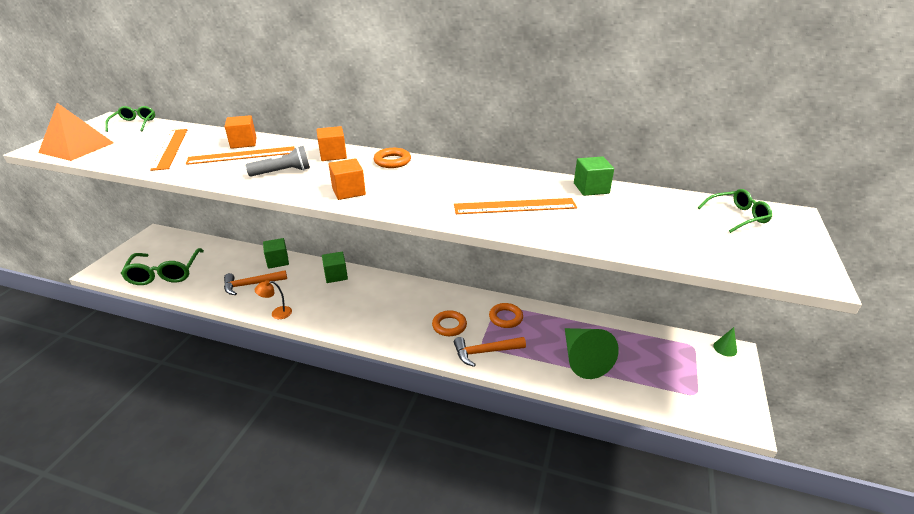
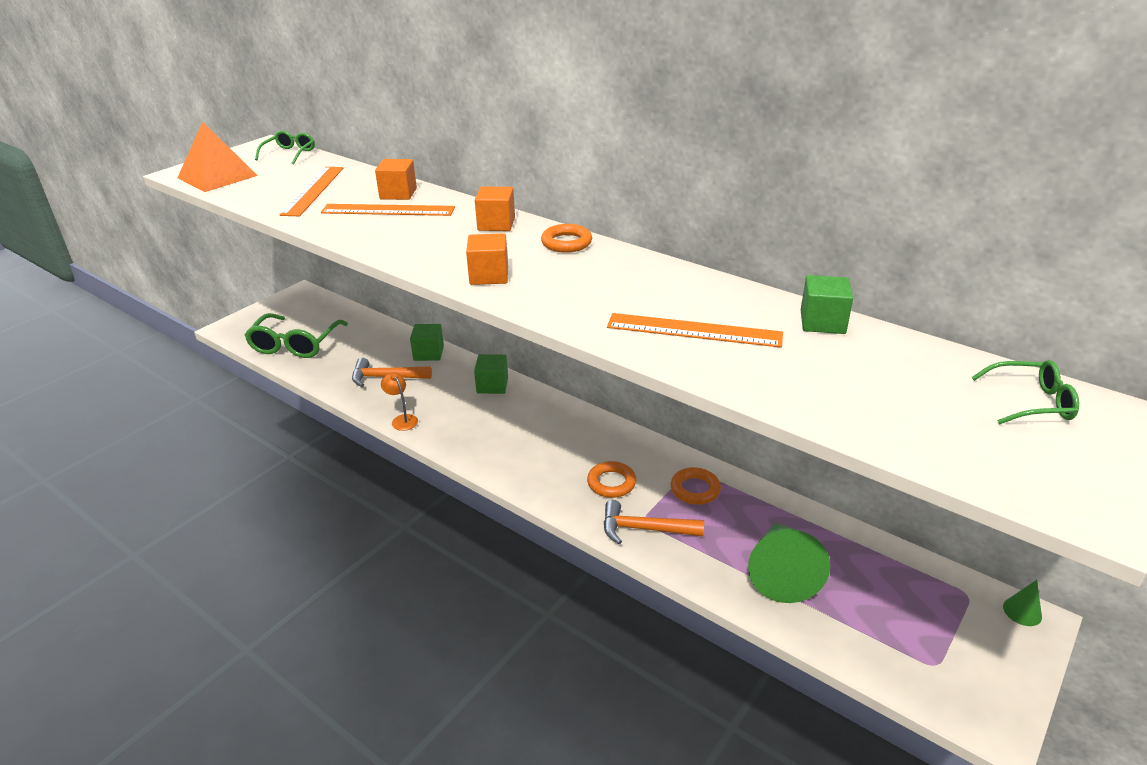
camera: 20 degrees right, 0 degrees up
grey flashlight [246,146,310,176] -> none
orange lamp [255,280,292,319] -> orange lamp turned 45 degrees clockwise [381,372,418,431]

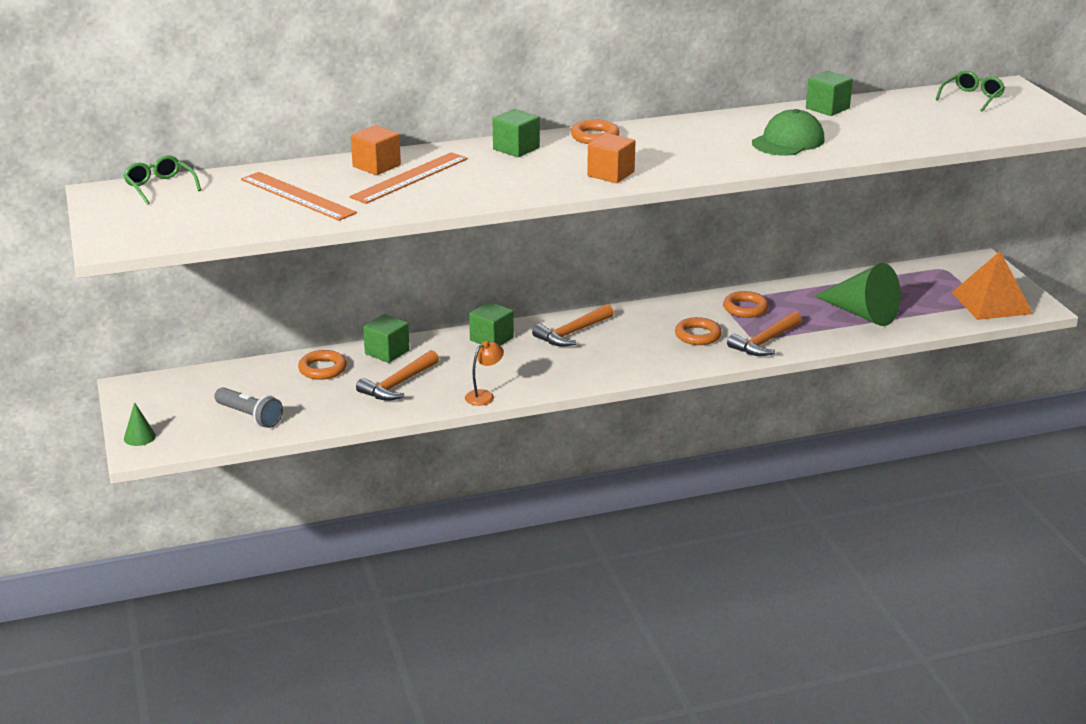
camera: 55 degrees left, 5 degrees down
orange pyramid [177,122,258,192] -> orange pyramid moved to [952,251,1033,320]
green glasses [245,313,348,358] -> grey flashlight [215,387,283,428]
orange lamp [381,372,418,431] -> orange lamp turned 135 degrees clockwise [465,341,504,406]
orange cube [475,186,515,231] -> green cube [493,109,540,157]
orange ruler [607,313,783,348] -> green cap [752,109,825,156]
green cone [1003,580,1042,626] -> green cone moved to [124,402,156,446]
none -> orange ring [298,350,347,380]
none -> orange hammer [532,304,614,347]

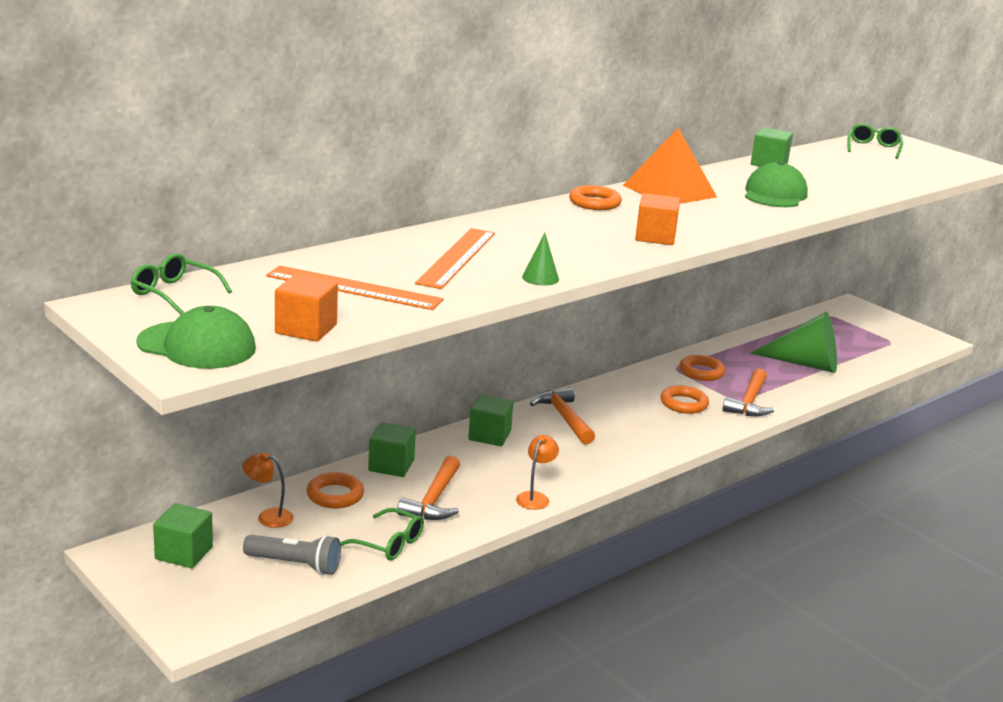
camera: 25 degrees left, 5 degrees down
green cone [124,402,156,446] -> green cone moved to [522,233,559,286]
orange cube [351,125,401,175] -> orange cube moved to [275,274,338,342]
green cube [493,109,540,157] -> green cube moved to [153,503,213,568]
orange hammer [532,304,614,347] -> orange hammer turned 135 degrees clockwise [530,387,595,444]
orange pyramid [952,251,1033,320] -> orange pyramid moved to [623,128,717,204]
none -> green cap [136,306,256,369]
none -> orange lamp [242,452,294,528]
none -> green glasses [340,508,424,561]

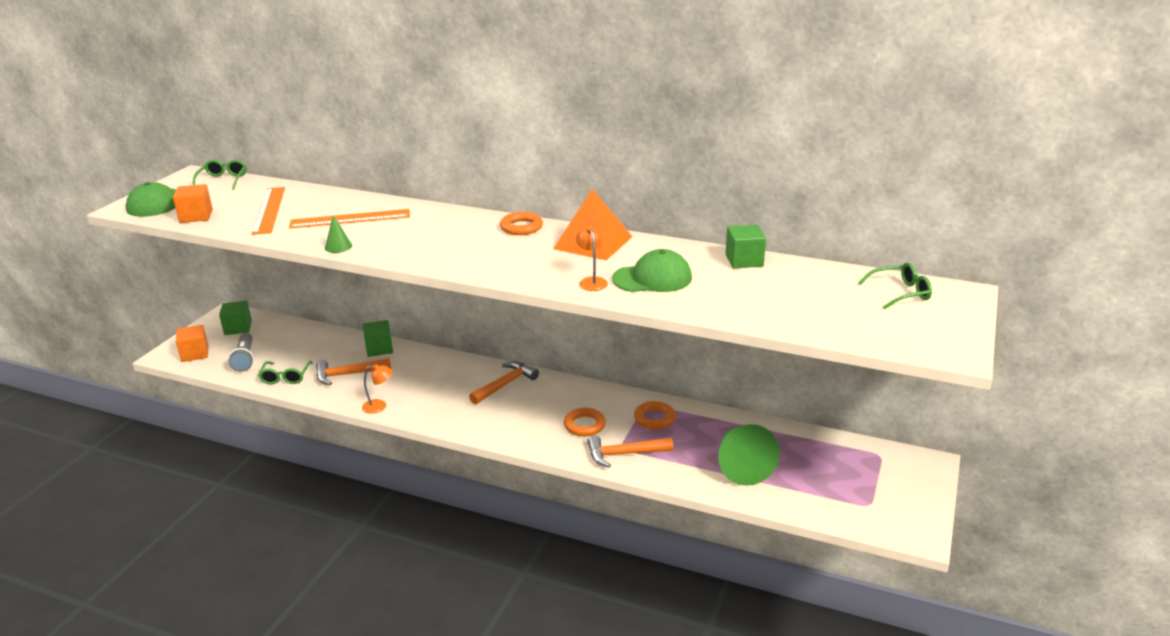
camera: 65 degrees right, 5 degrees up
orange lamp [242,452,294,528] -> orange lamp moved to [576,226,608,291]
orange ring [307,472,364,508] -> none
green cube [468,394,514,446] -> none
orange cube [635,193,680,245] -> orange cube moved to [176,325,209,362]

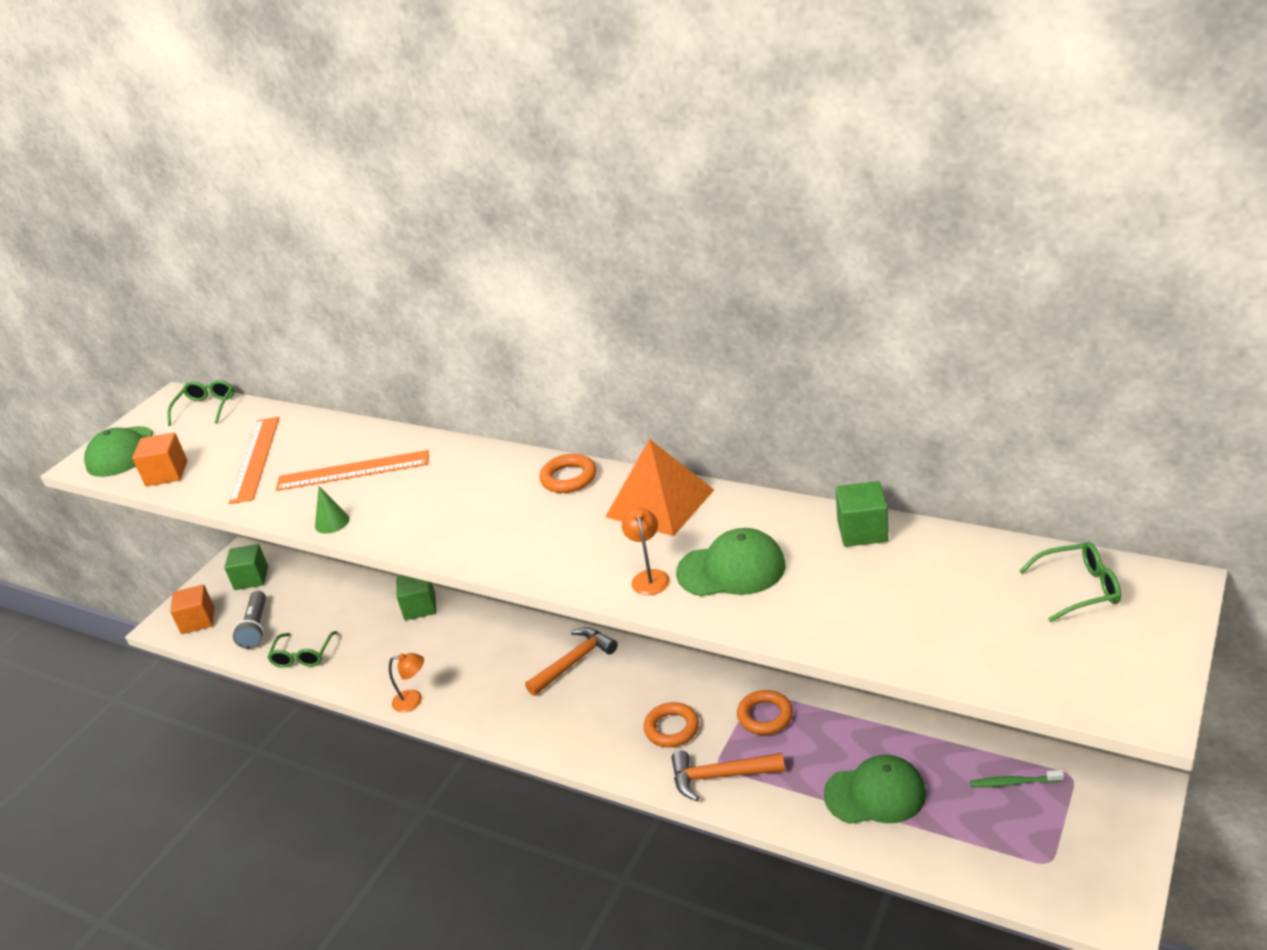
camera: 10 degrees right, 5 degrees up
orange hammer [316,358,391,385] -> none
green cone [718,424,780,486] -> green cap [824,755,926,824]
none -> green toothbrush [970,770,1064,787]

